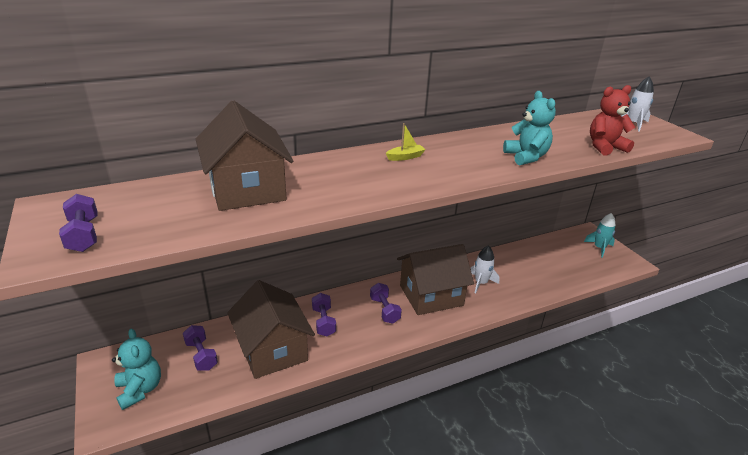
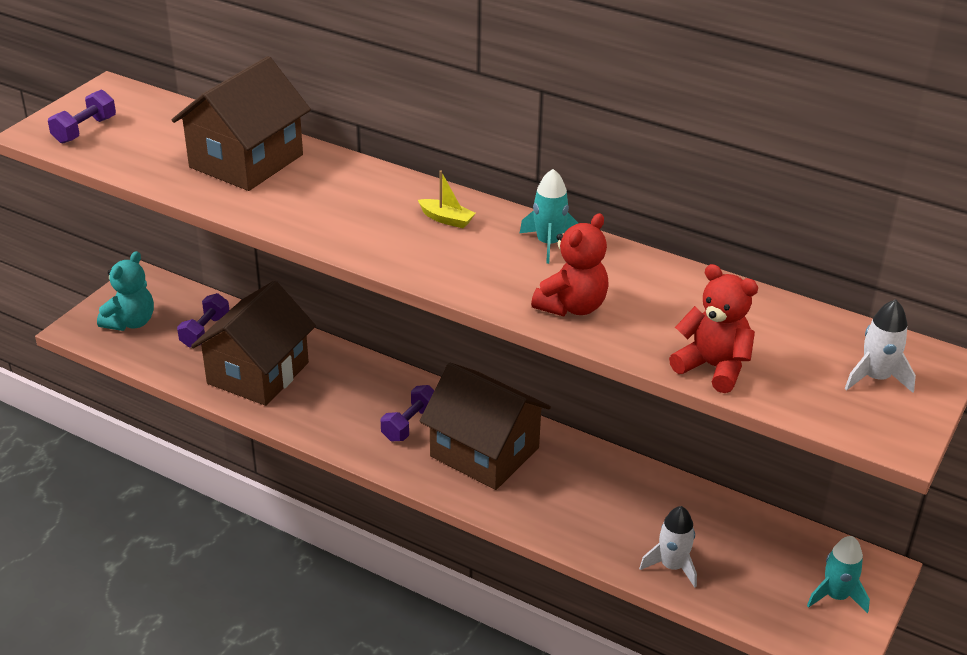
camera: 55 degrees right, 5 degrees up
purple dumbbell [312,293,336,336] -> none
white rocket [470,245,500,294] -> white rocket moved to [639,506,697,588]
turquoise teddy bear [503,91,556,165] -> red teddy bear [531,213,609,316]
none -> turquoise rocket [520,169,578,264]

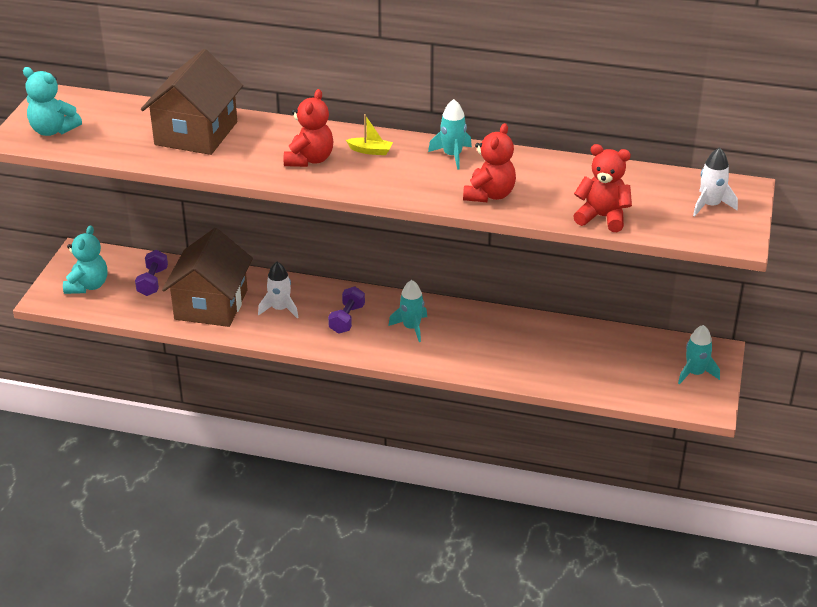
camera: 15 degrees left, 0 degrees up
purple dumbbell [48,89,116,144] -> turquoise teddy bear [23,67,82,136]
brown house [420,363,551,490] -> turquoise rocket [388,280,427,342]
white rocket [639,506,697,588] -> white rocket moved to [258,262,299,319]
none -> red teddy bear [284,89,334,167]

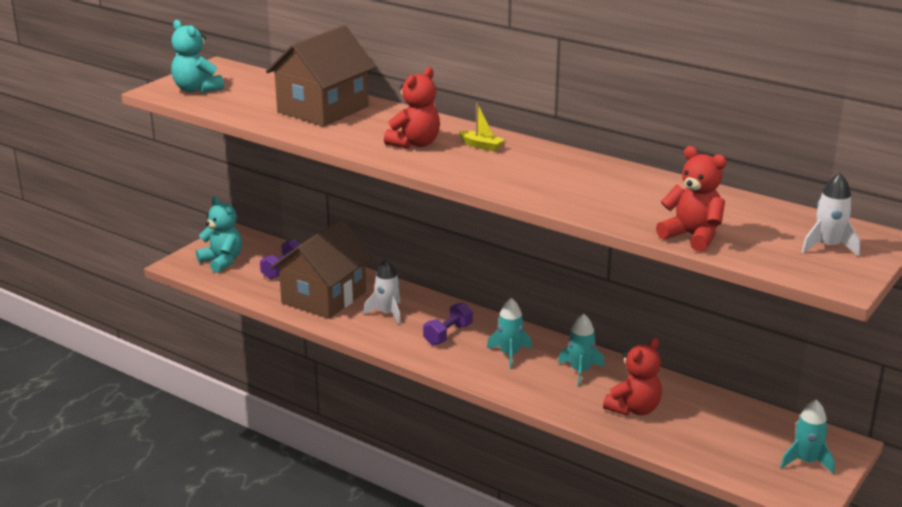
camera: 20 degrees right, 10 degrees down
turquoise teddy bear [63,225,107,294] -> turquoise teddy bear turned 75 degrees counterclockwise [196,197,242,273]
turquoise rocket [428,99,472,170] -> turquoise rocket moved to [558,314,604,386]
red teddy bear [463,123,516,202] -> red teddy bear moved to [603,338,662,416]

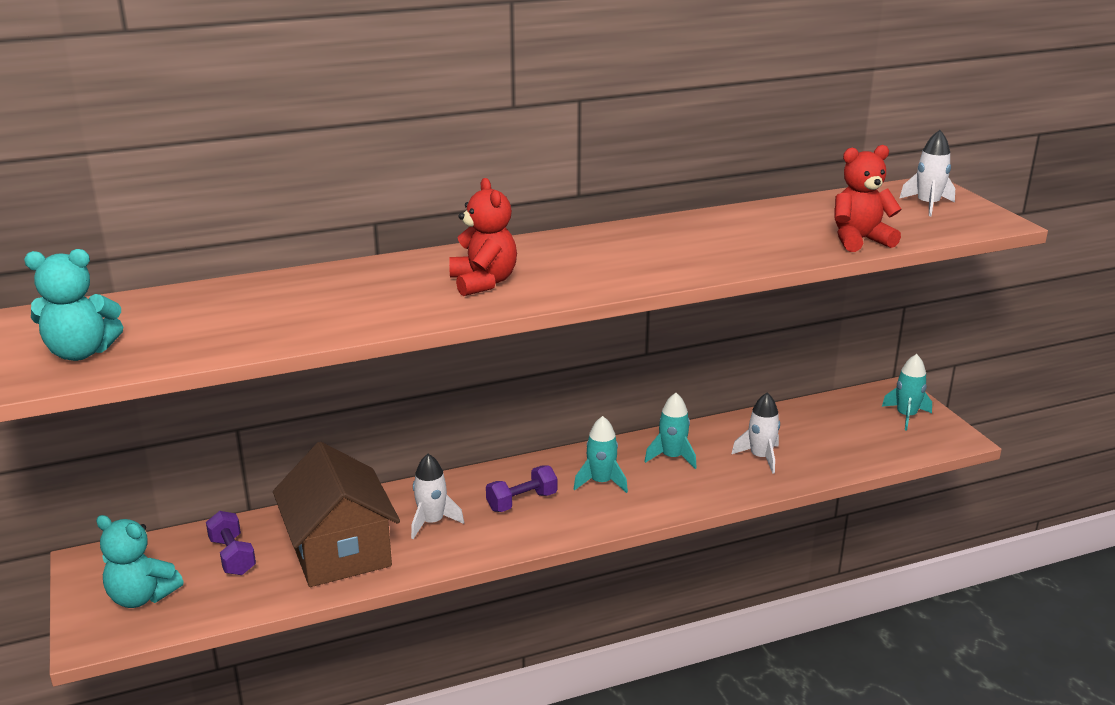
camera: 55 degrees left, 0 degrees up
turquoise teddy bear [196,197,242,273] -> turquoise teddy bear turned 150 degrees counterclockwise [96,515,184,608]
brown house [266,25,376,126] -> none
purple dumbbell [423,302,473,345] -> purple dumbbell turned 75 degrees clockwise [486,465,557,512]
yellow boat [459,103,505,151] -> none
red teddy bear [603,338,662,416] -> white rocket [731,393,780,474]

